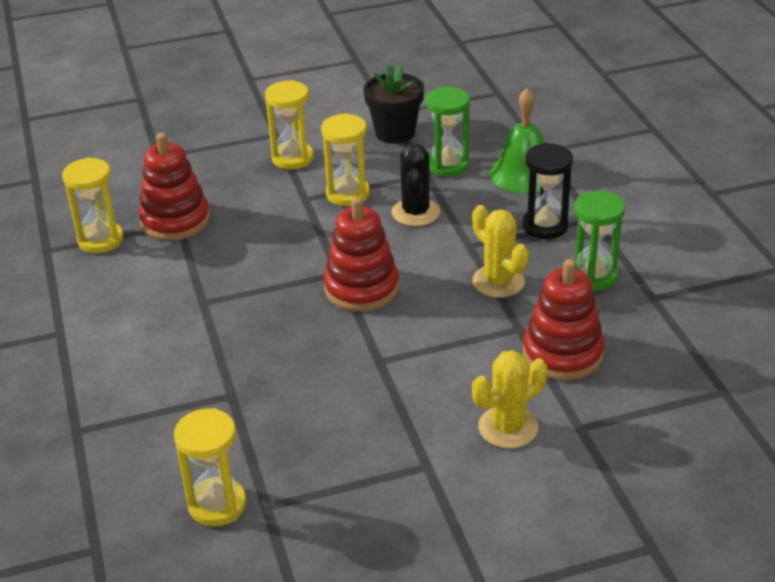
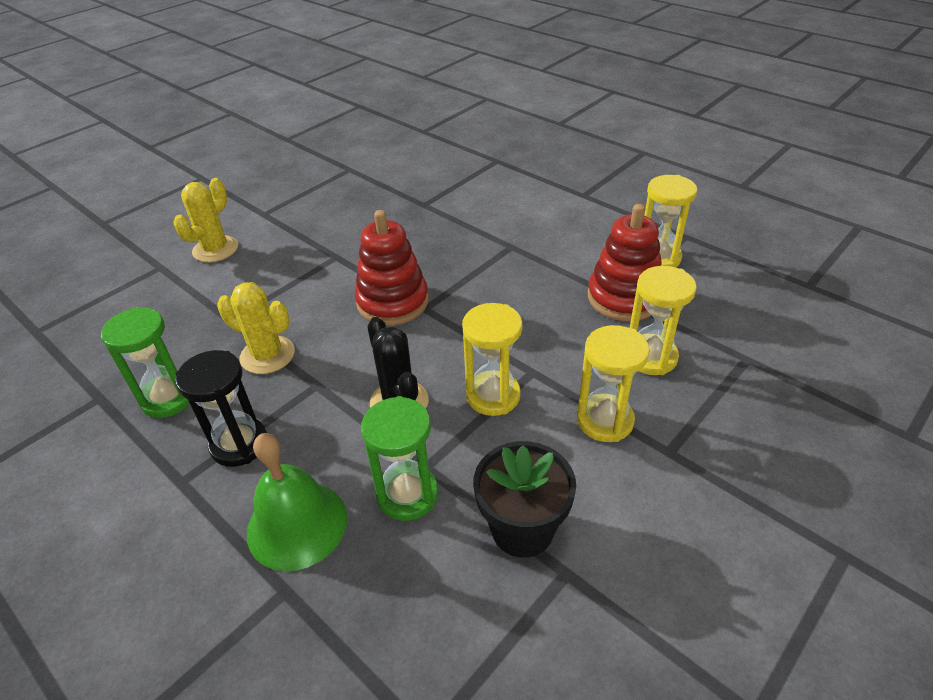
camera: 150 degrees right, 5 degrees up
yellow hourglass [174,408,246,527] -> yellow hourglass moved to [630,266,697,375]
red stacking toy [523,259,605,380] -> none

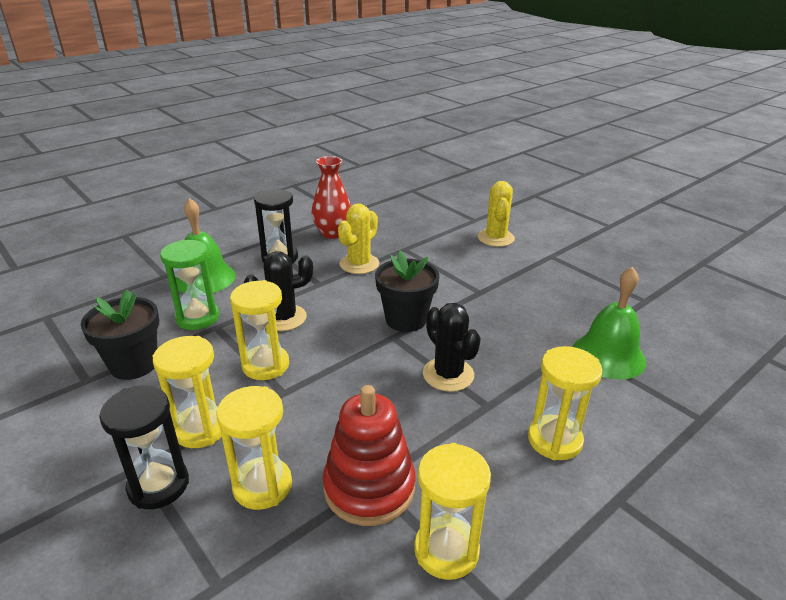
camera: 95 degrees right, 10 degrees down
green hourglass [101,307,190,418] -> red vase [312,156,351,239]
yellow cactus [173,178,238,262] -> yellow cactus turned 60 degrees clockwise [478,181,515,247]
red stacking toy [355,210,429,325] -> black flower pot [375,250,439,332]
none -> black hourglass [99,386,189,509]
none -> black cactus [423,303,481,392]
none -> yellow hourglass [528,346,602,460]
none -> green bell [573,267,646,380]

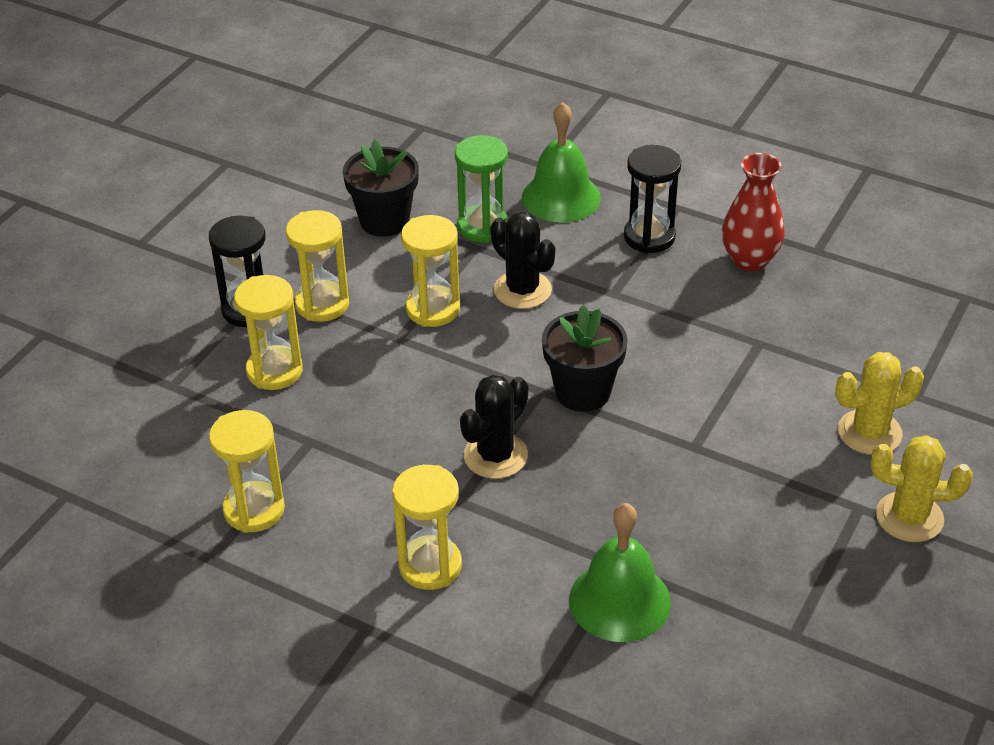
camera: 70 degrees right, 10 degrees up
red stacking toy [323,385,416,526] -> none
yellow cactus [338,203,379,274] -> yellow cactus moved to [871,435,973,542]

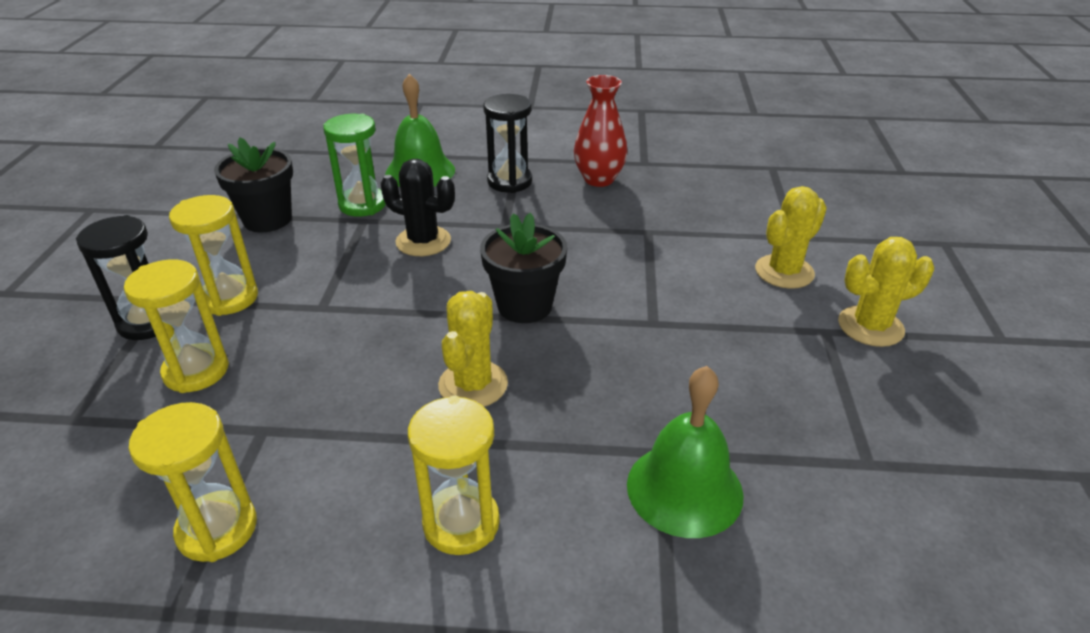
camera: 25 degrees left, 5 degrees down
yellow hourglass [401,215,460,327] -> none
black cactus [460,375,528,479] -> yellow cactus [438,291,508,407]

